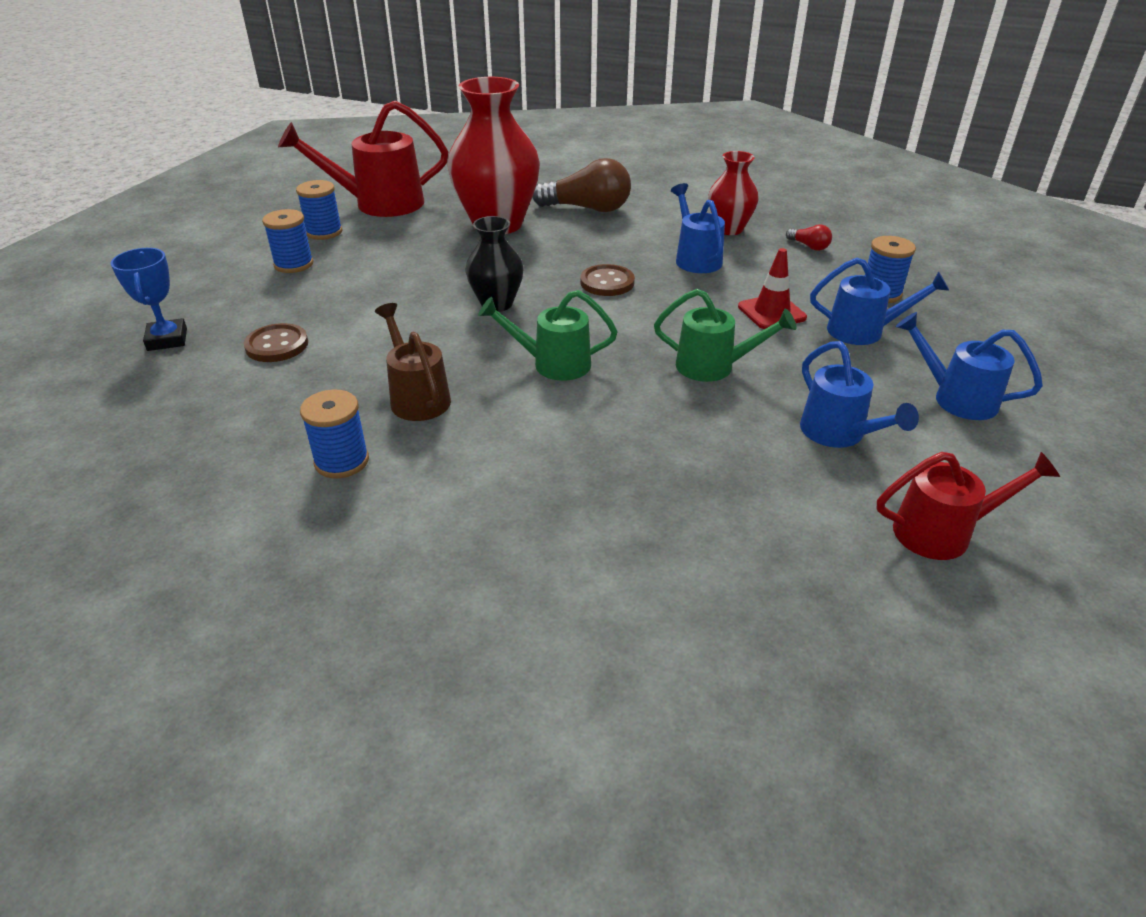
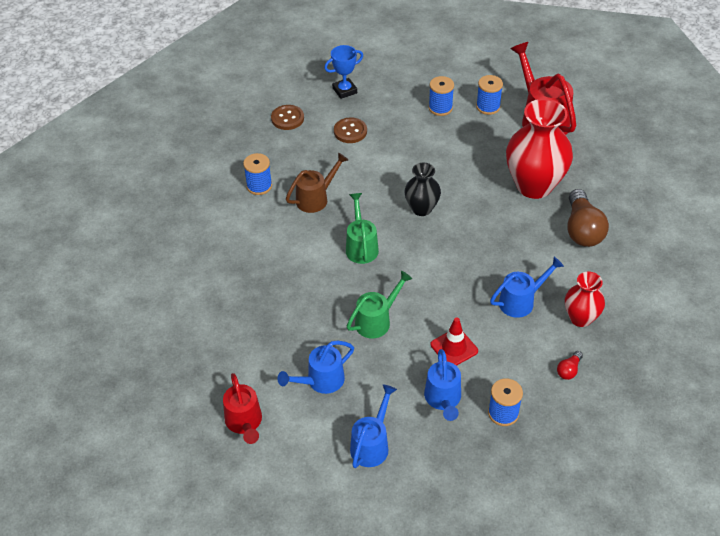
camera: 80 degrees right, 10 degrees up
brown button [580,264,635,296] -> brown button moved to [271,105,304,130]
green watering can [654,289,797,382] -> green watering can turned 135 degrees counterclockwise [347,271,413,339]

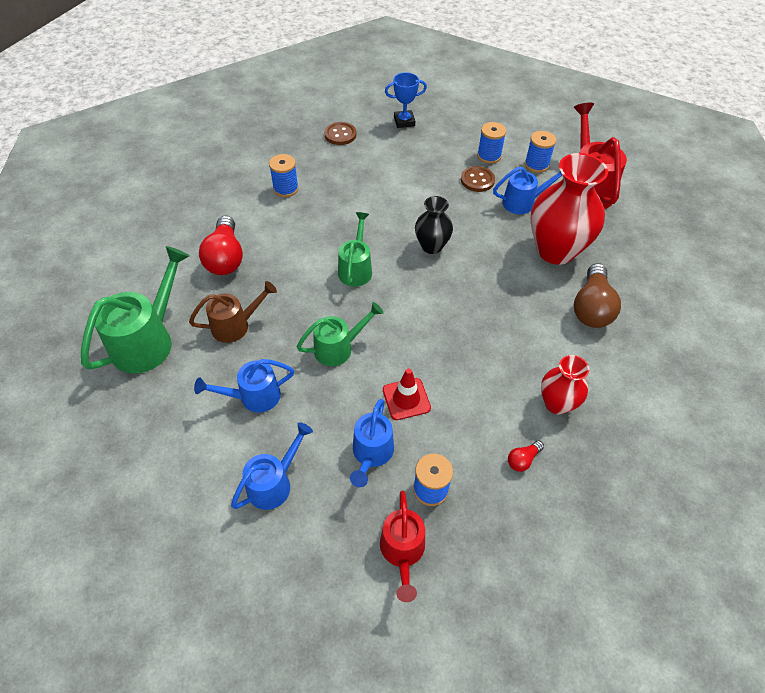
camera: 15 degrees right, 5 degrees up
red watering can [223,373,262,444] -> red watering can moved to [380,491,425,602]
brown watering can [286,153,348,213] -> brown watering can moved to [189,281,277,343]
brown button [334,117,367,143] -> brown button moved to [461,166,495,192]
blue watering can [490,257,564,318] -> blue watering can moved to [493,167,562,214]
none -> green watering can [81,246,190,373]
none -> red light bulb [199,216,243,275]

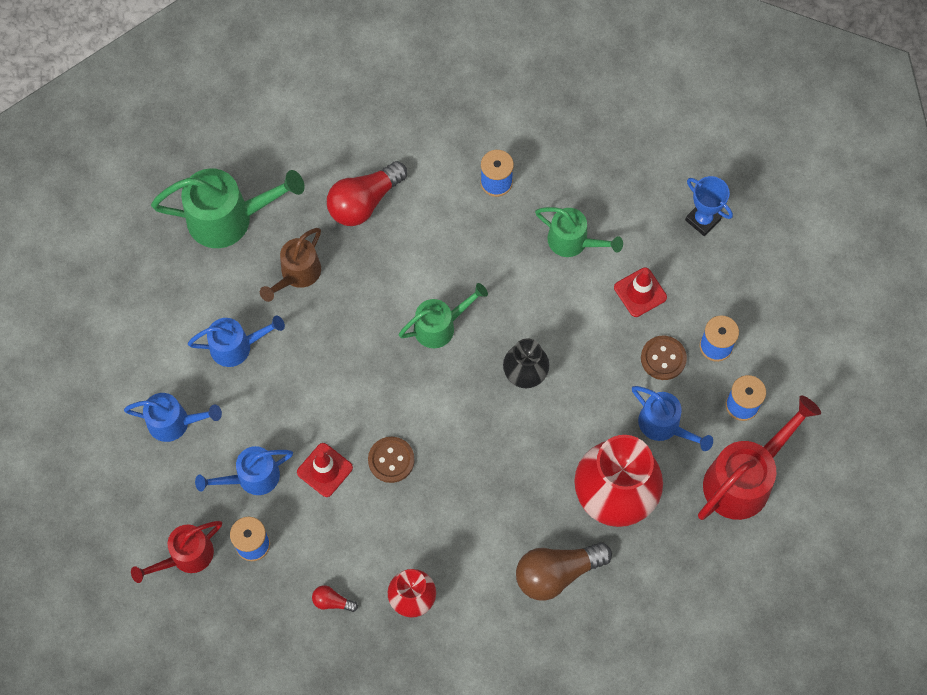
camera: 55 degrees right, 15 degrees up
brown watering can [189,281,277,343] -> brown watering can turned 90 degrees clockwise [260,228,321,302]
blue watering can [194,359,294,412] -> blue watering can turned 135 degrees clockwise [188,315,285,367]
green watering can [297,302,383,366] -> green watering can moved to [535,207,623,257]
brown button [324,122,357,145] -> brown button moved to [368,437,415,483]
none -> red traffic cone [614,267,667,317]

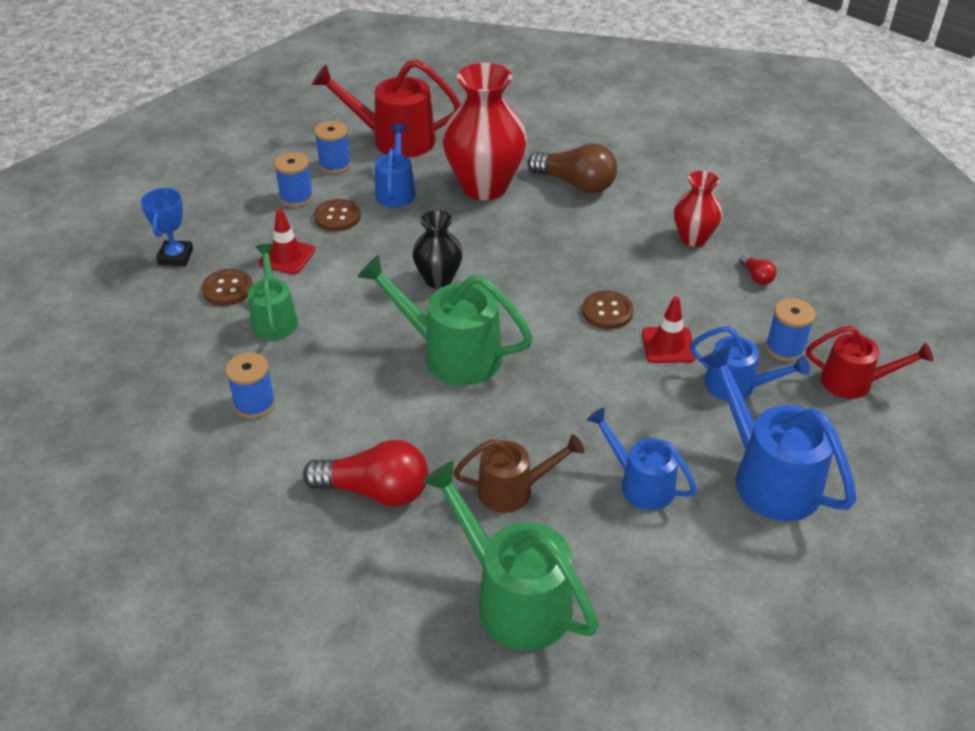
camera: 130 degrees left, 25 degrees down
blue watering can [124,393,222,442] -> blue watering can [700,345,856,521], size x1.60
green watering can [399,283,488,348] -> green watering can [357,255,533,386], size x1.60
none -> brown button [202,269,253,306]

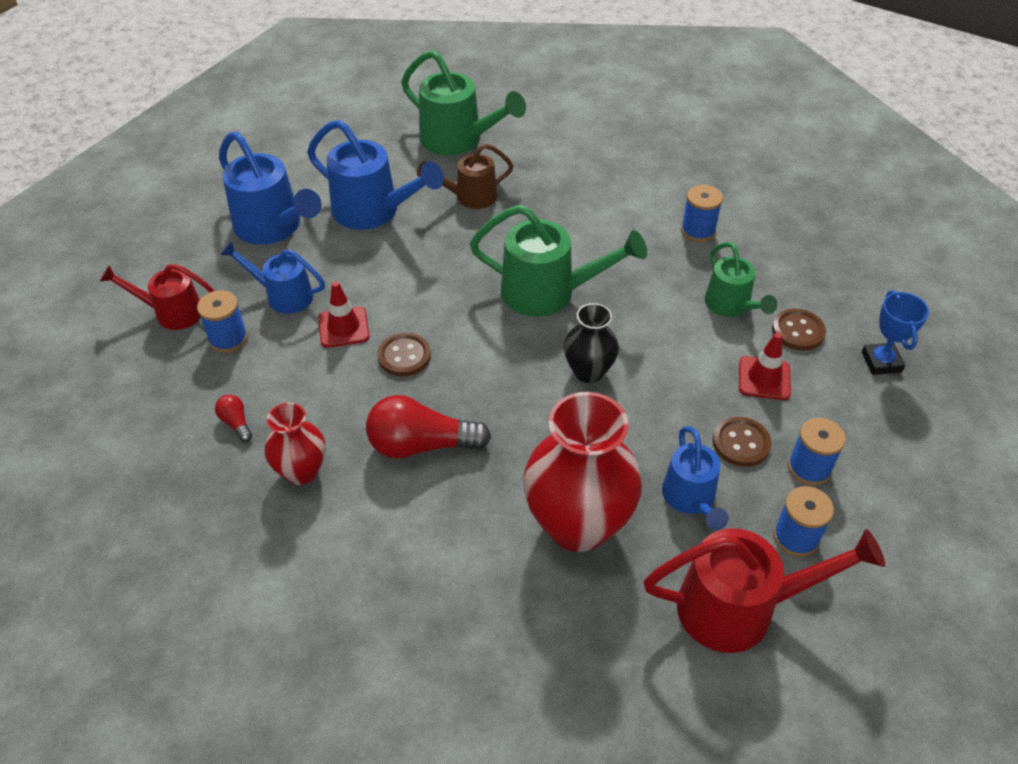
camera: 170 degrees right, 5 degrees up
red light bulb [303,440,428,507] -> red light bulb moved to [366,395,491,459]
brown light bulb [527,143,617,193] -> none
blue watering can [587,408,697,510] -> blue watering can [307,120,444,230], size x1.60

